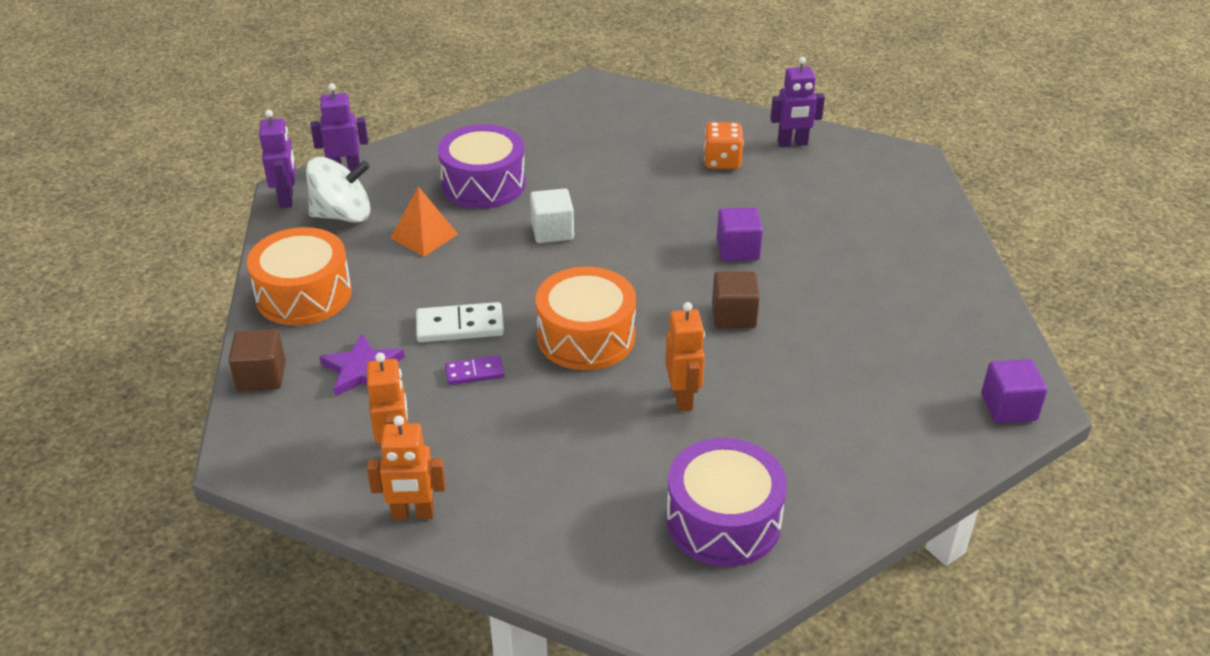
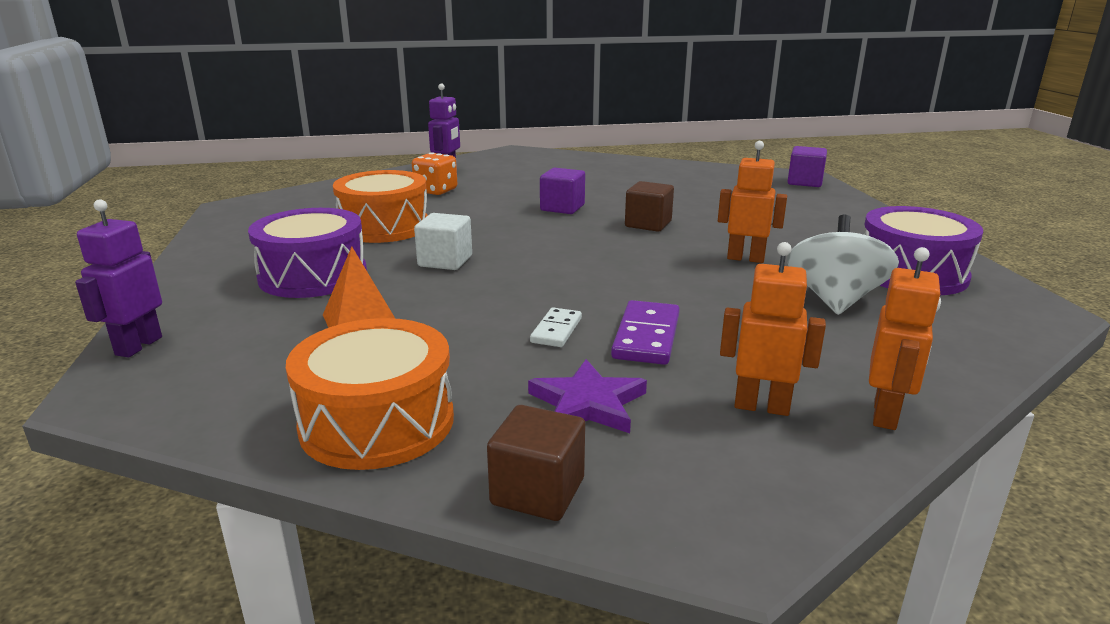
camera: 65 degrees left, 15 degrees down
purple robot [259,110,296,208] -> none
white spinning top [306,157,370,223] -> white spinning top moved to [787,215,899,315]
white domino [416,302,504,342] -> white domino [530,308,582,347], size x0.63
purple domino [445,356,504,385] -> purple domino [611,300,680,365], size x1.59
orange drum [536,267,636,370] -> orange drum moved to [333,170,428,243]

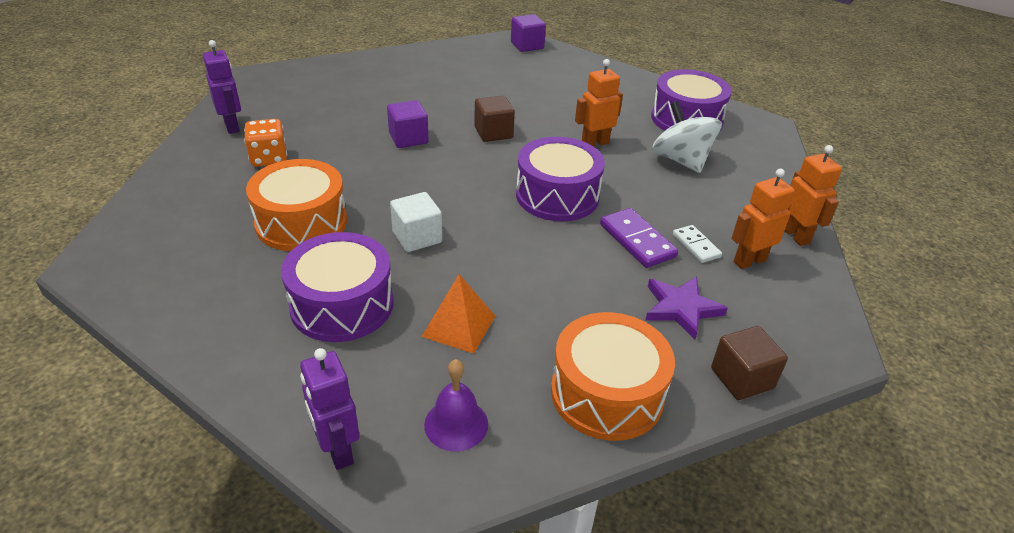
camera: 45 degrees left, 15 degrees up
white domino [530,308,582,347] -> white domino moved to [673,225,722,263]
none -> purple bell [424,359,488,452]
none -> purple drum [516,137,605,221]

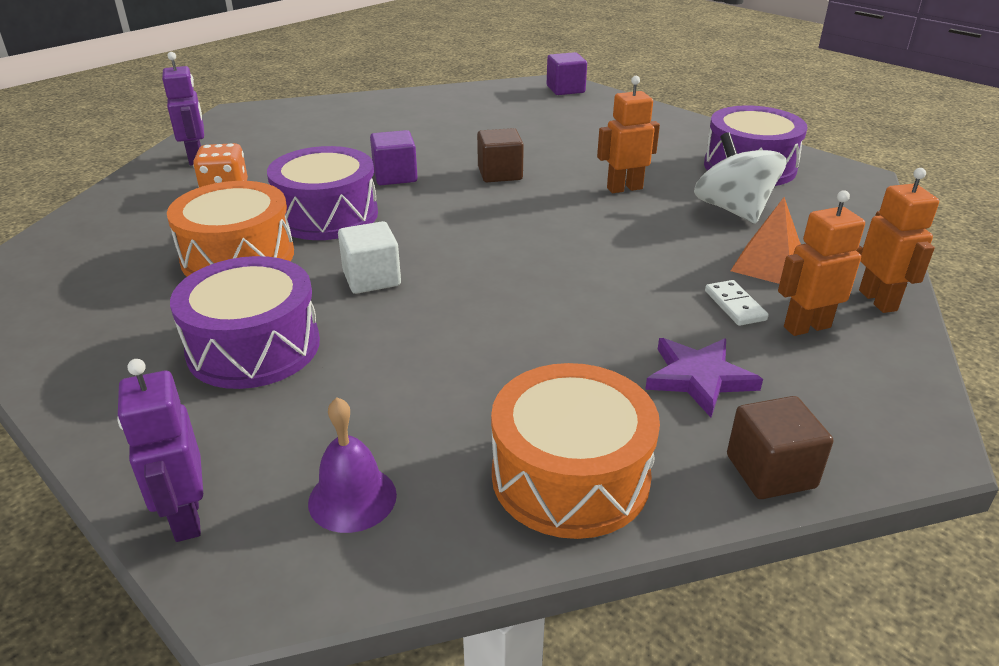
camera: 10 degrees right, 5 degrees down
orange pyramid [422,274,496,354] -> orange pyramid moved to [731,197,801,284]
purple drum [516,137,605,221] -> purple drum moved to [267,146,378,240]
purple domino [600,208,678,268] -> none

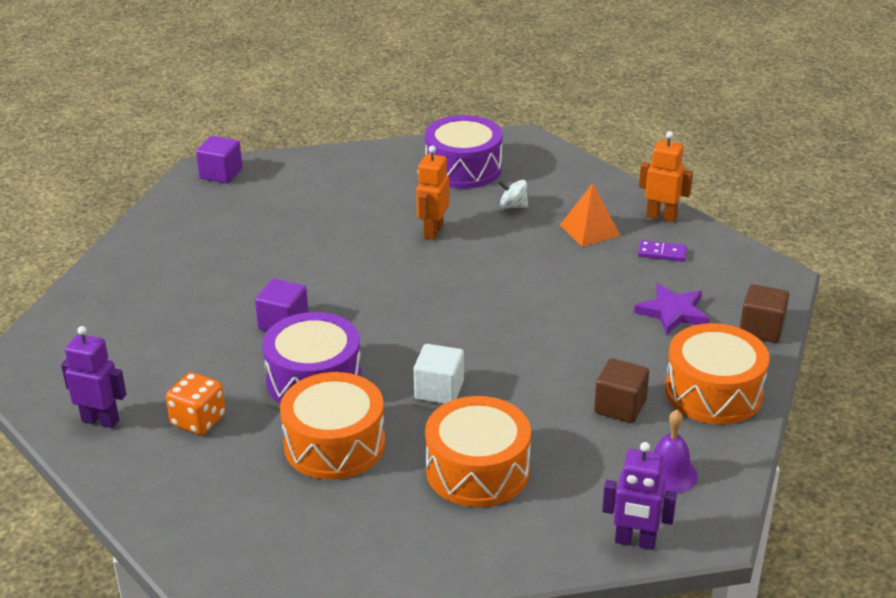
camera: 55 degrees left, 0 degrees up
purple drum [170,256,320,389] -> orange drum [425,396,531,507]
brown cube [477,128,524,182] -> brown cube moved to [594,358,649,423]
white spinning top [694,132,786,224] -> white spinning top [499,180,528,209], size x0.51
white domino [705,280,769,326] -> none
orange robot [778,190,865,336] -> purple domino [638,240,687,262]

